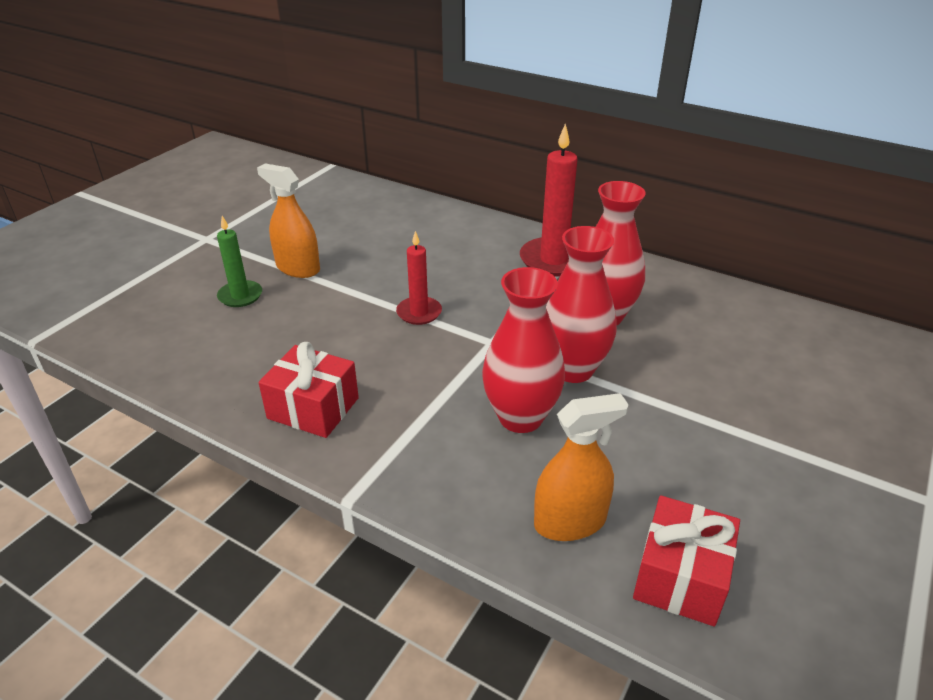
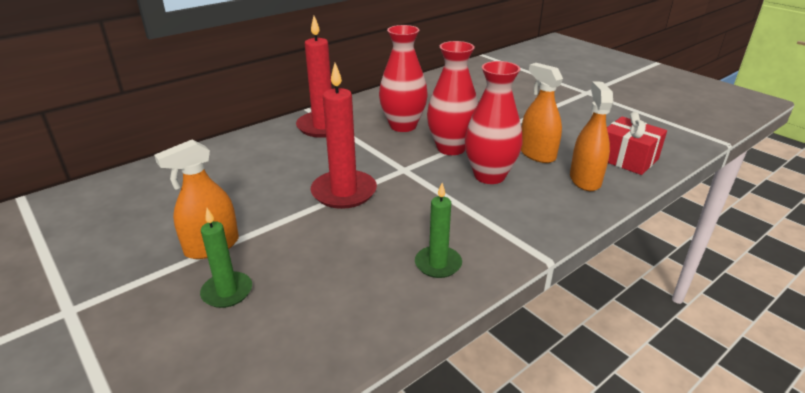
camera: 70 degrees left, 5 degrees down
red gift [258,342,359,438] -> green candle [415,183,462,278]
red candle [396,231,442,325] -> red candle [311,63,377,209], size x1.67
none -> orange spray bottle [521,63,563,163]

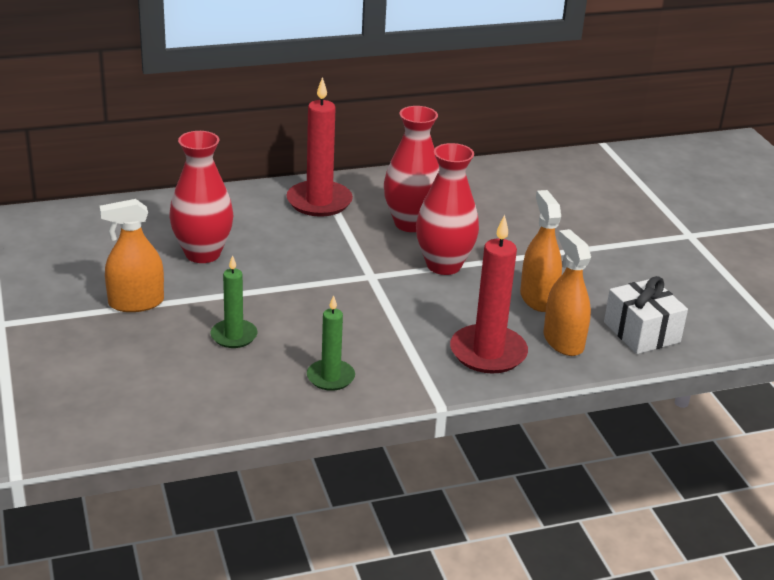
camera: 20 degrees right, 0 degrees up
green candle [200,208,252,308] -> green candle moved to [211,255,257,348]
red candle [311,63,377,209] -> red candle moved to [450,215,528,374]
red vase [465,61,523,184] -> red vase moved to [169,131,233,263]
orange spray bottle [570,82,613,191] -> orange spray bottle turned 45 degrees counterclockwise [543,229,591,356]
red gift [607,112,667,175] -> white gift [604,276,688,354]

